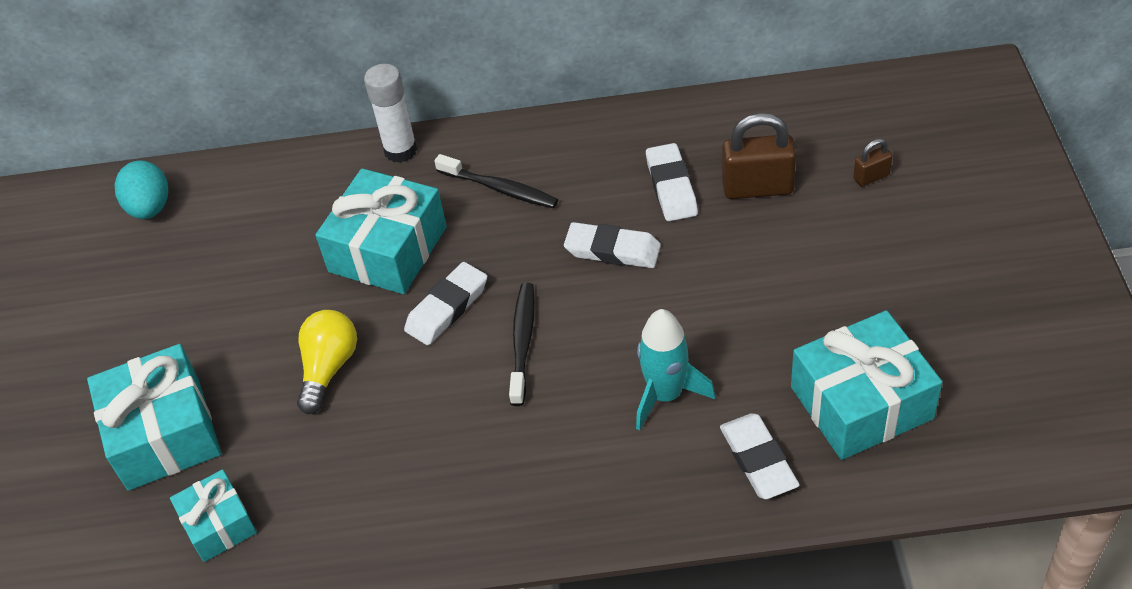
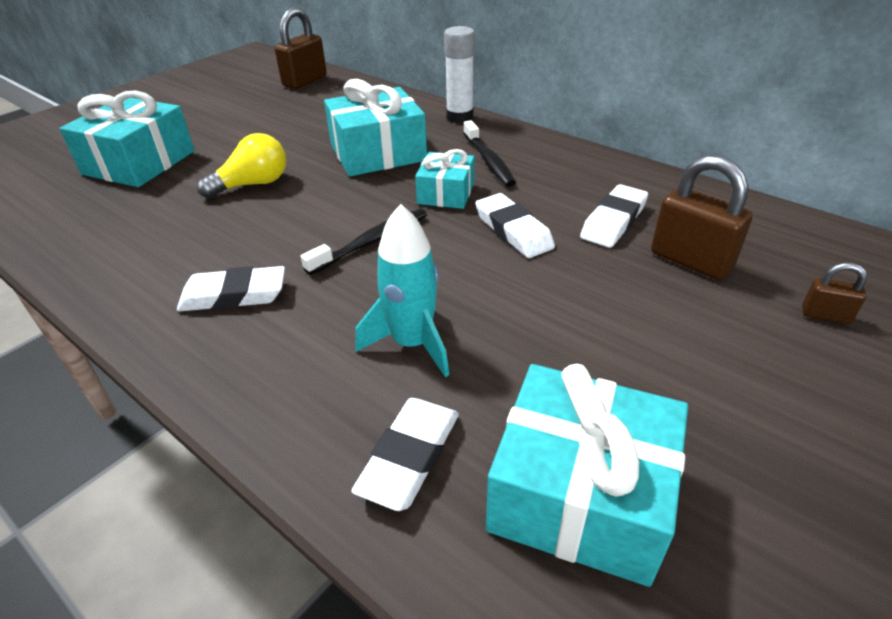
camera: 40 degrees right, 10 degrees down
turquoise egg [114,160,168,219] -> brown padlock [275,7,327,89]
turquoise gift [170,469,257,562] -> turquoise gift moved to [415,149,474,209]
white eraser [404,262,487,345] -> white eraser moved to [177,266,285,312]

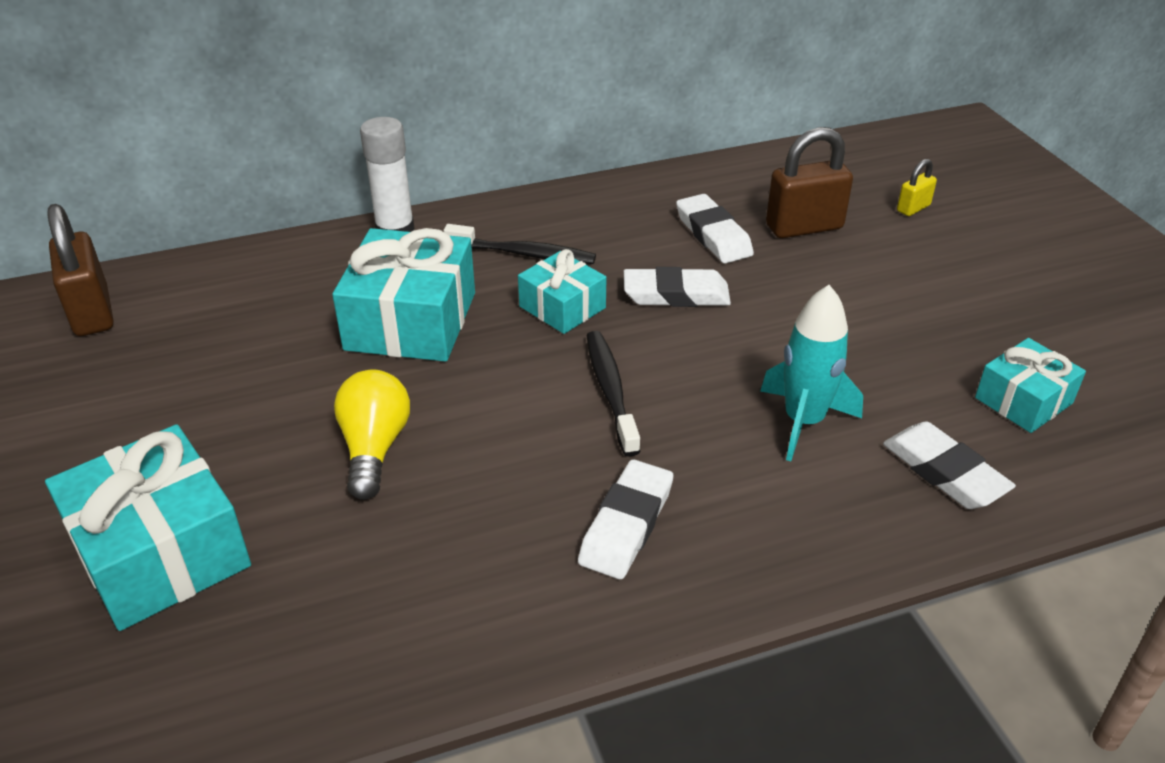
camera: 60 degrees left, 0 degrees up
turquoise gift [486,364,688,587] -> turquoise gift [975,338,1086,433], size x0.58
brown padlock [802,263,867,324] -> yellow padlock [897,159,937,216]

